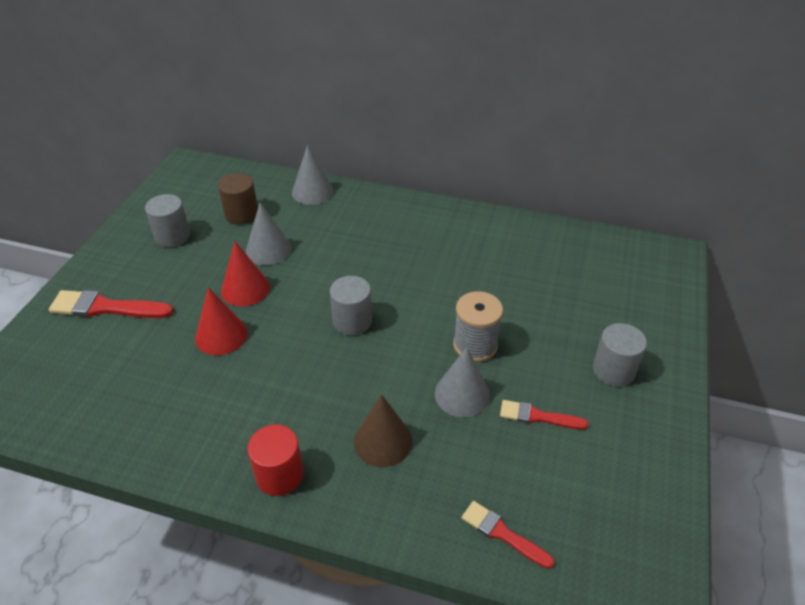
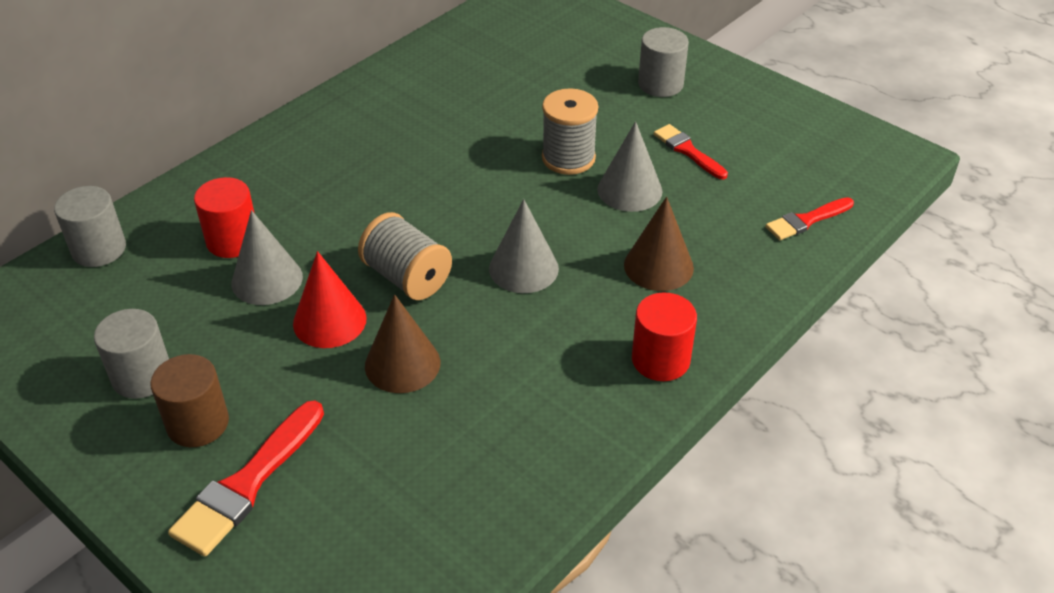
camera: 65 degrees left, 0 degrees up
red cone [195,287,248,355] -> brown cone [365,294,440,393]
brown cylinder [218,173,258,225] -> brown cylinder moved to [150,354,229,447]
grey cone [292,145,333,205] -> grey cone moved to [489,199,559,293]
grey cylinder [330,276,372,335] -> grey cylinder moved to [54,186,126,267]
red brush [500,400,589,430] -> red brush turned 105 degrees clockwise [654,124,728,179]
none -> red cylinder [194,177,254,258]
none -> grey spool [358,212,452,300]

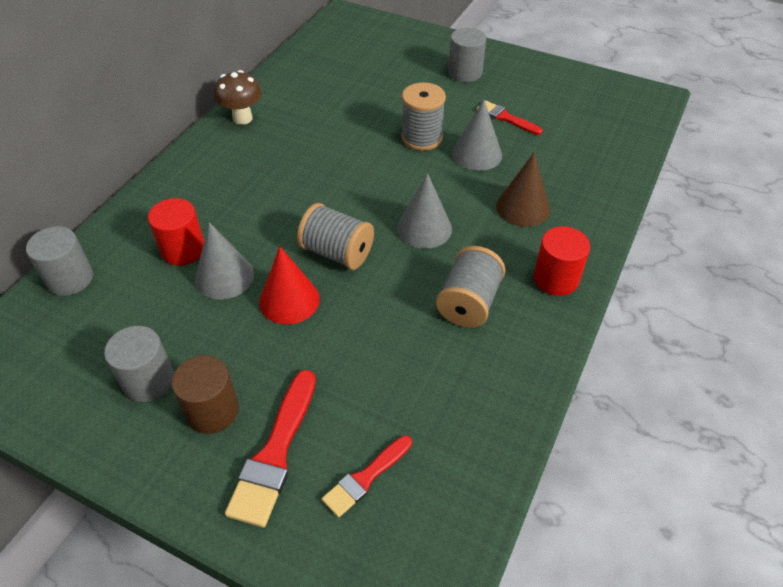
camera: 15 degrees left, 5 degrees up
brown cone [365,294,440,393] -> none
red brush [766,197,854,240] -> red brush moved to [322,435,412,518]
none -> brown mushroom [214,70,262,125]
none -> grey spool [436,246,506,328]

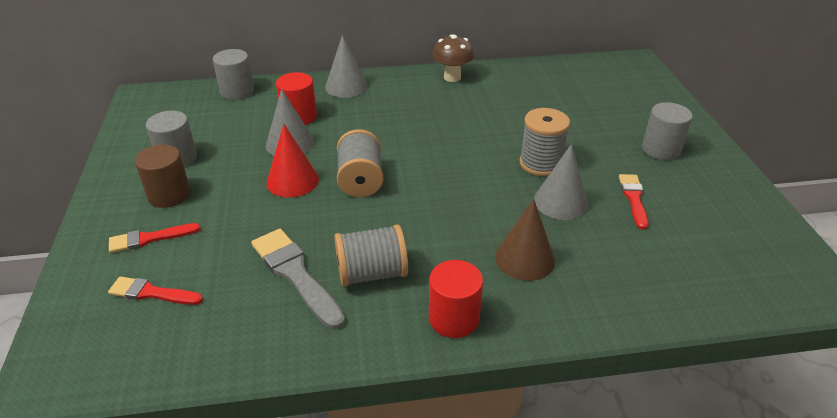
camera: 55 degrees right, 10 degrees down
red brush [225,370,316,527] -> red brush [109,223,201,253], size x0.62
grey cone [397,173,452,249] -> grey cone moved to [325,35,368,98]
none -> grey brush [251,229,345,330]

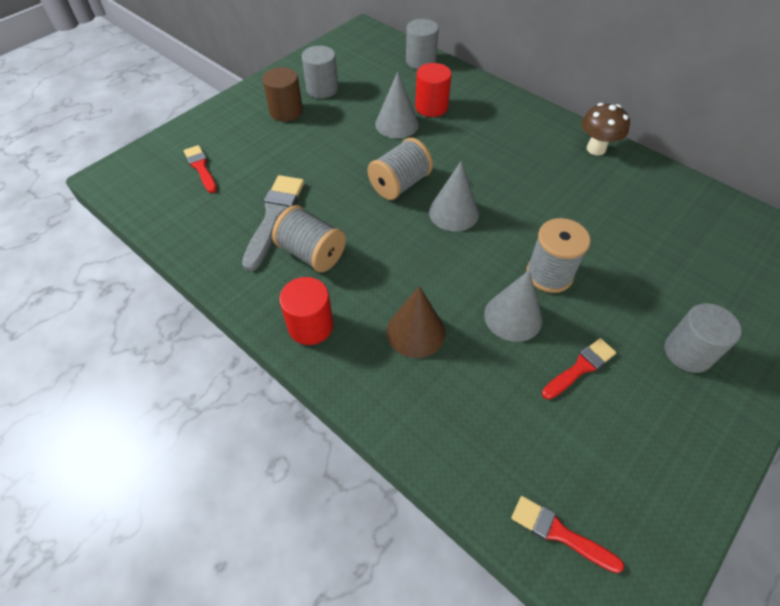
camera: 50 degrees right, 15 degrees up
red brush [109,223,201,253] -> red brush moved to [511,496,624,573]
red cone [267,124,319,197] -> none
grey cone [325,35,368,98] -> grey cone moved to [429,162,479,232]

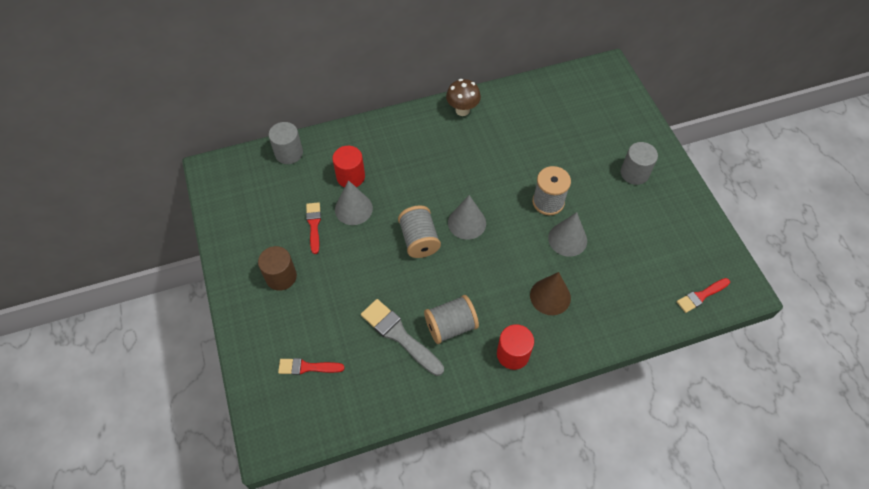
camera: 60 degrees left, 5 degrees up
grey cylinder [302,46,338,98] -> none
red brush [542,338,616,399] -> red brush moved to [306,202,321,254]

